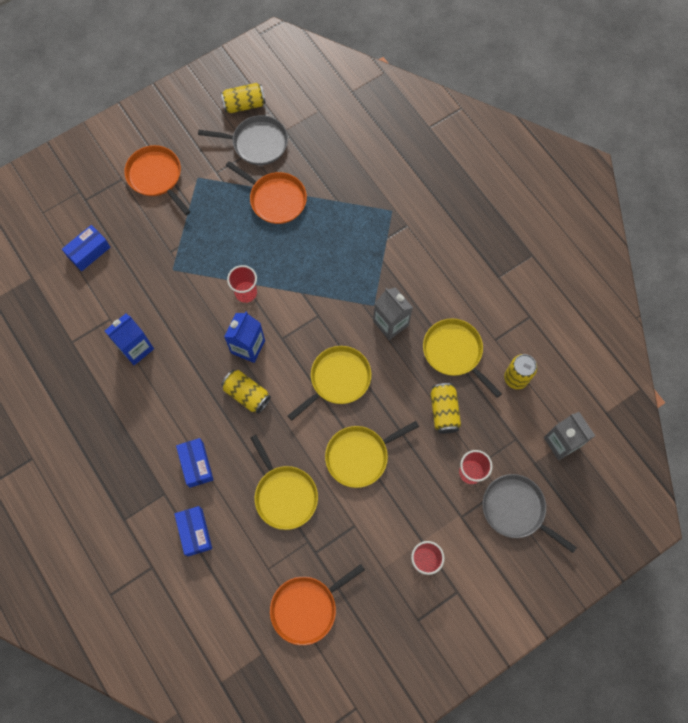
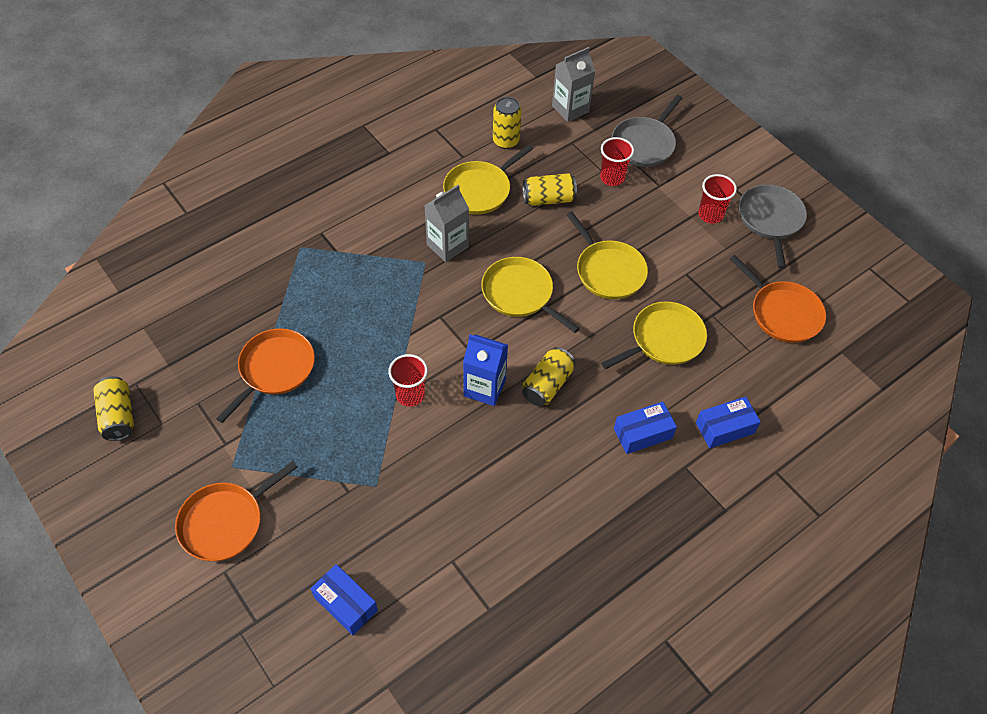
camera: 95 degrees left, 15 degrees down
blue carton [105,314,154,365] -> none
grey pan [198,115,288,165] -> grey pan moved to [739,184,807,269]

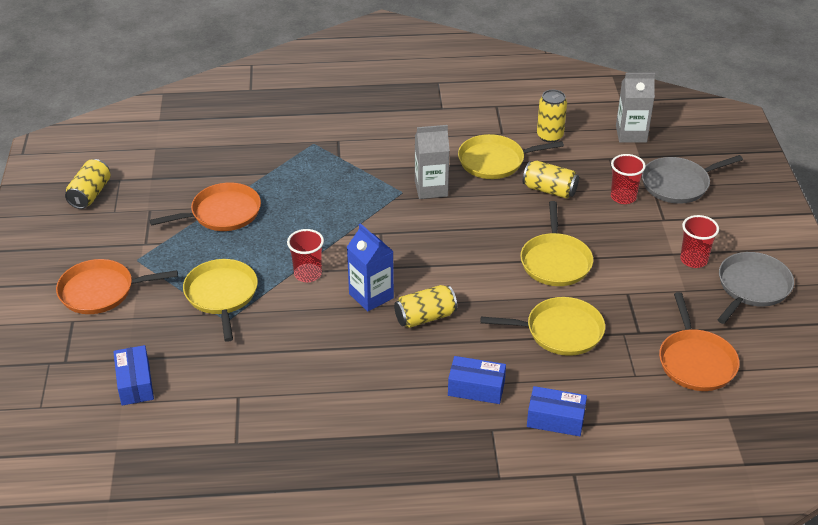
camera: 35 degrees right, 15 degrees down
yellow pan [481,257,580,333] -> yellow pan moved to [183,259,258,342]

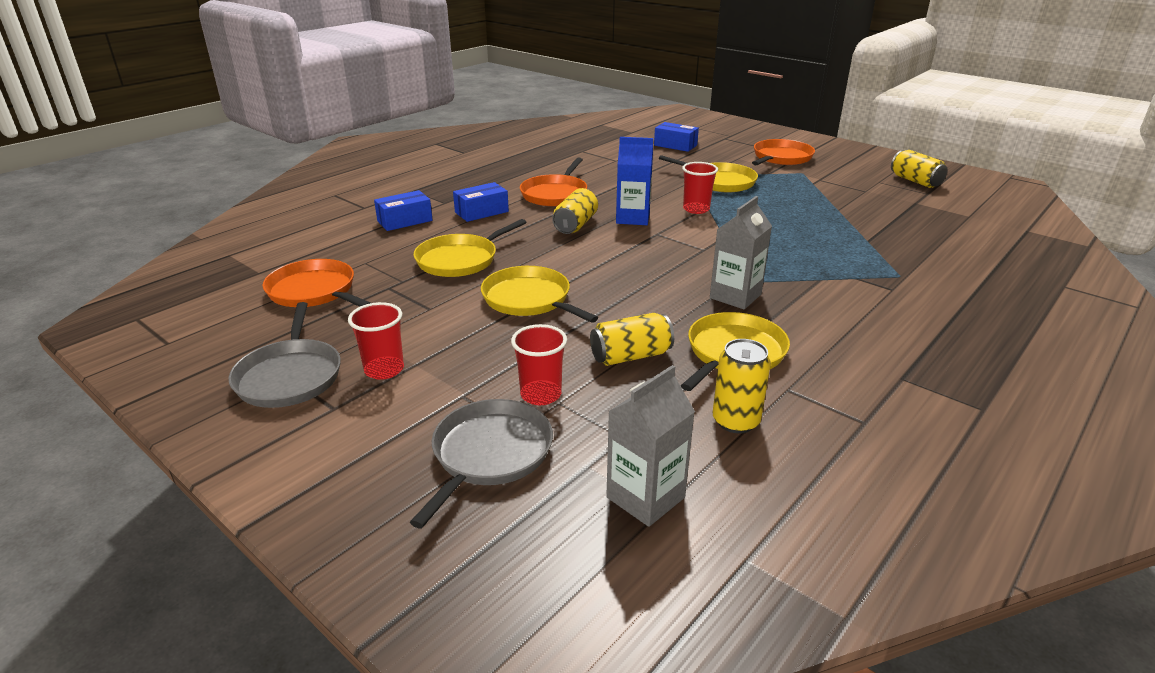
camera: 135 degrees right, 10 degrees down
orange pan [149,183,261,231] -> orange pan moved to [520,157,587,207]

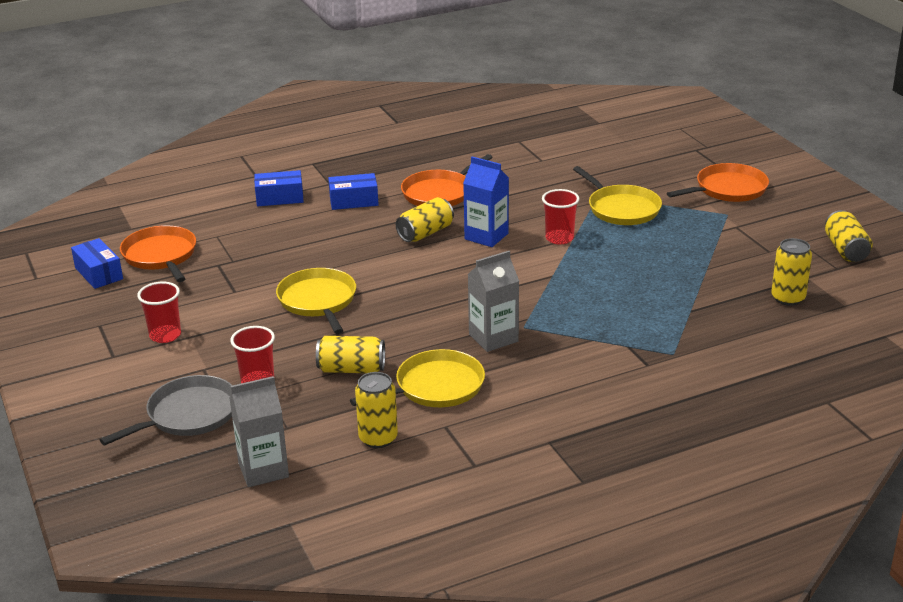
camera: 25 degrees right, 0 degrees up
grey pan [228,302,341,408] -> none
yellow pan [414,219,527,277] -> none
blue box [654,122,699,152] -> blue box moved to [71,238,123,289]
none -> yellow can [771,238,812,306]

